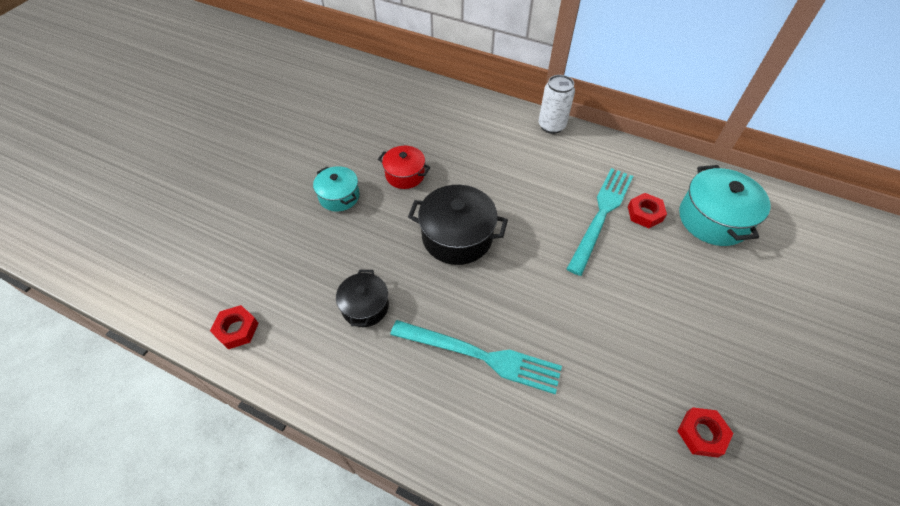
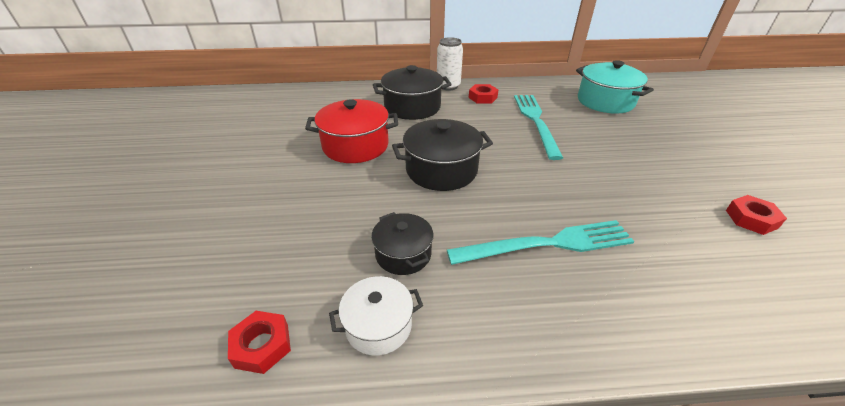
camera: 30 degrees left, 15 degrees down
turquoise pot [313,166,360,212] -> none
red pot [378,146,430,189] -> red pot [305,99,398,163], size x1.64
red nut [628,193,667,228] -> red nut moved to [469,84,498,104]
none -> white pot [329,276,423,356]
none -> black pot [373,65,452,120]

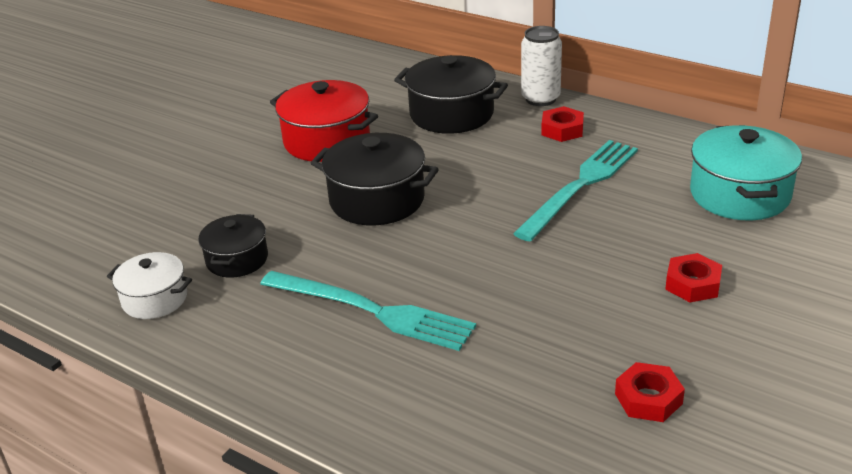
camera: 40 degrees right, 5 degrees down
red nut [228,311,291,374] -> red nut moved to [665,253,722,302]

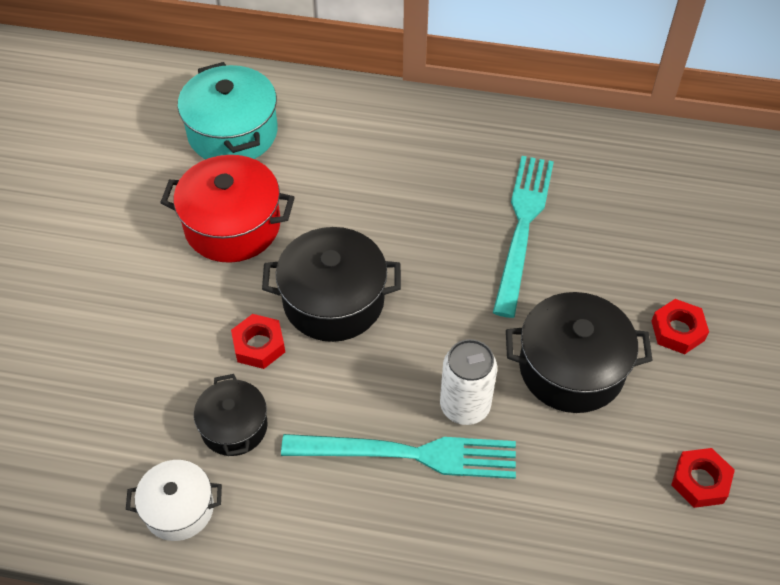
camera: 25 degrees left, 20 degrees up
black pot [394,55,508,134] -> black pot moved to [506,292,653,413]
white can [521,26,562,106] -> white can moved to [440,339,497,425]
red nut [541,106,584,142] -> red nut moved to [231,314,285,369]
turquoise pot [690,125,802,221] -> turquoise pot moved to [178,62,278,159]

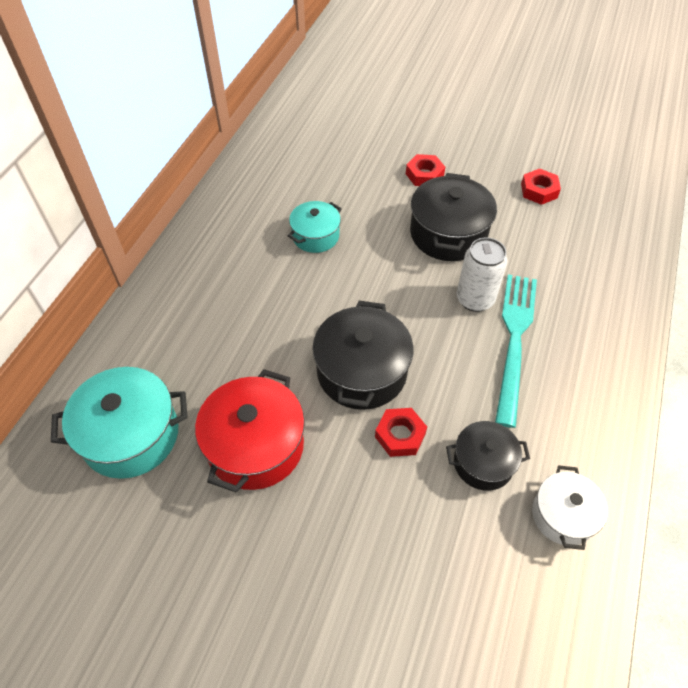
camera: 80 degrees left, 0 degrees up
turquoise fork [493,156,554,318] -> turquoise pot [288,201,342,253]

